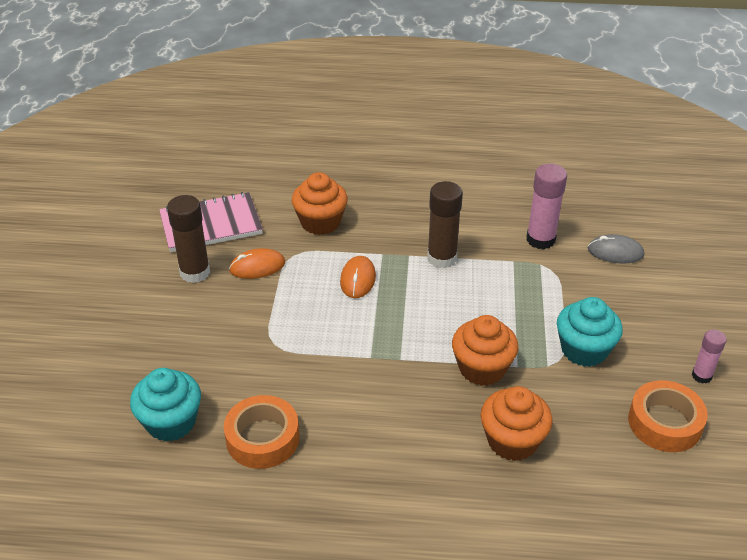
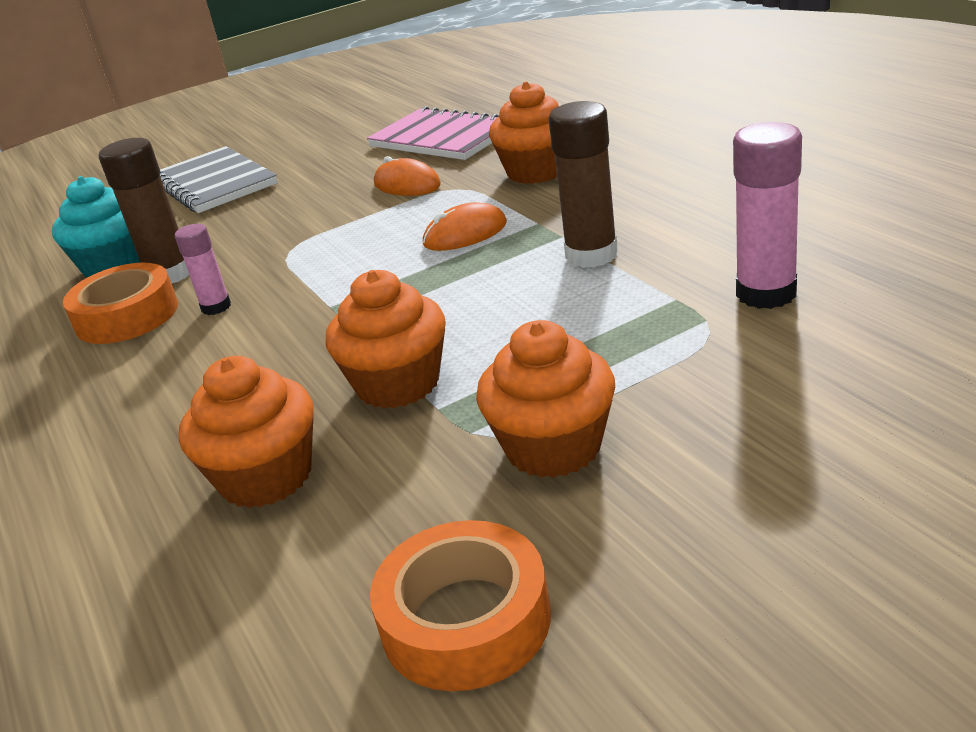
camera: 60 degrees right, 10 degrees down
brown glue stick [167,195,210,283] -> brown glue stick moved to [99,138,189,284]
turquoise cupcake [557,297,623,367] -> orange cupcake [476,320,615,478]
grey mouse [588,234,644,264] -> none
pink glue stick [692,329,727,384] -> pink glue stick moved to [175,224,231,315]
none -> grey notebook [160,146,278,213]

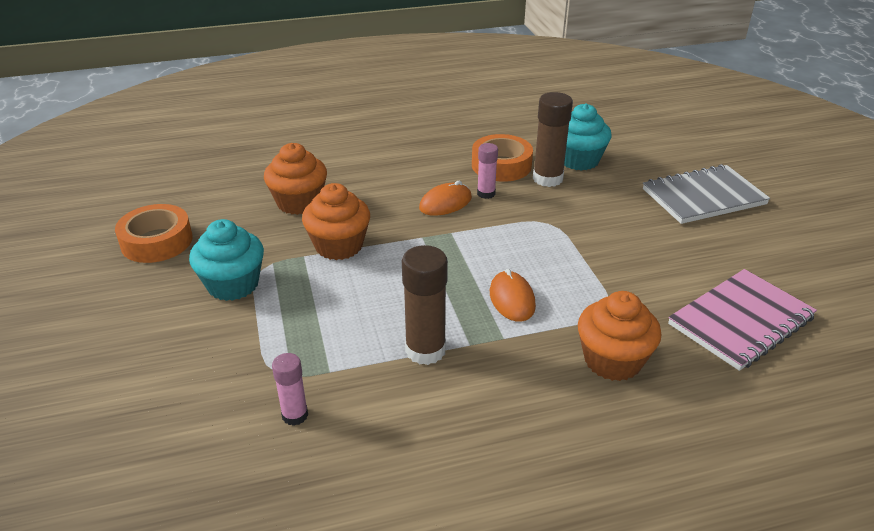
camera: 100 degrees right, 5 degrees up
orange mouse [374,156,441,196] -> orange mouse moved to [419,181,472,216]
orange cupcake [476,320,615,478] -> turquoise cupcake [189,219,264,301]
pink glue stick [733,122,802,309] -> pink glue stick [272,353,308,426], size x0.59

